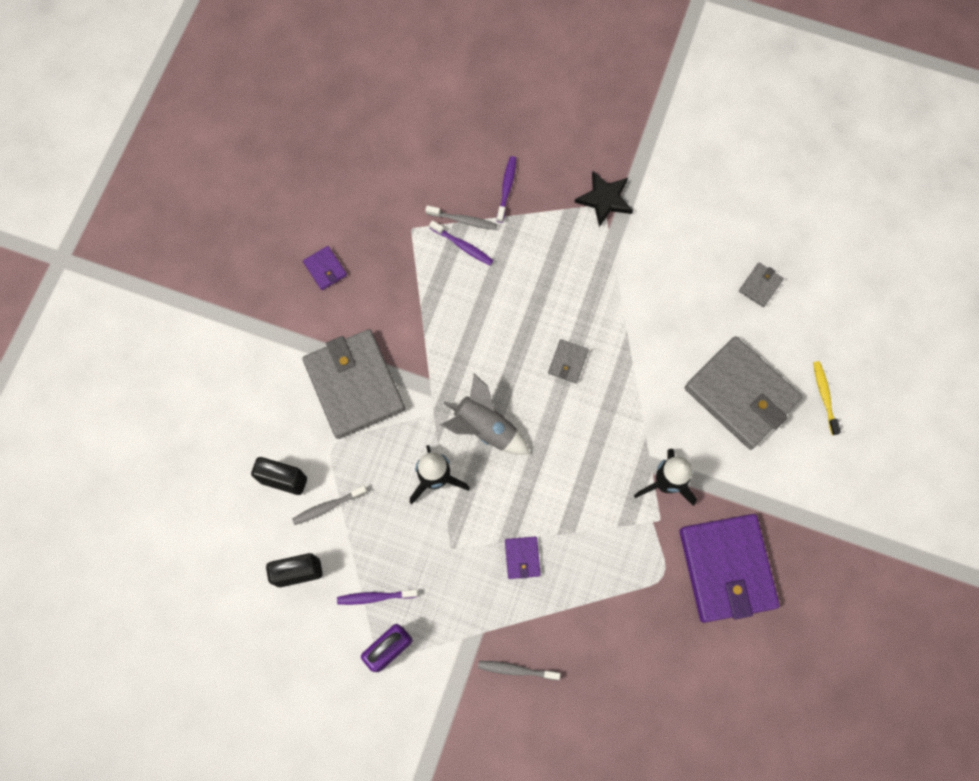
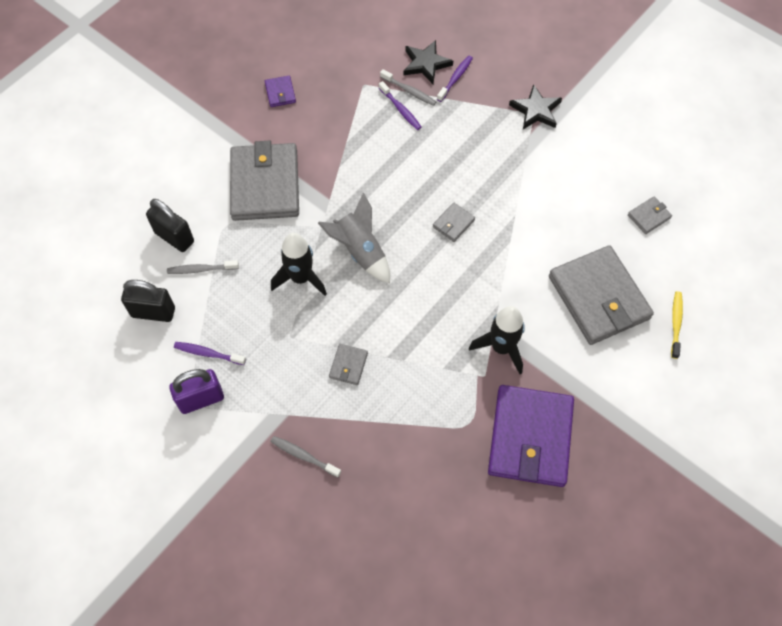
camera: 20 degrees right, 10 degrees down
purple wallet [505,537,541,579] -> grey wallet [329,344,368,385]
none -> black star [404,40,453,84]

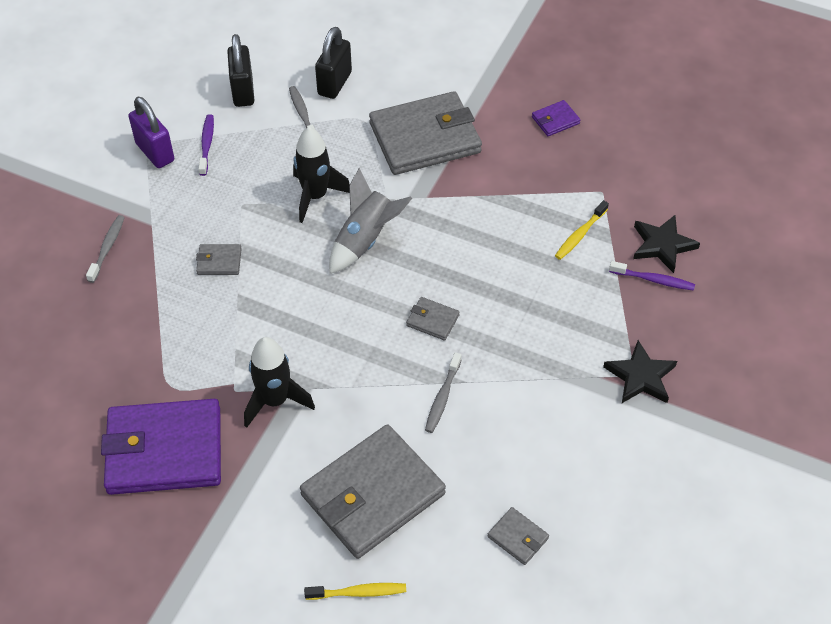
camera: 75 degrees right, 10 degrees down
purple toothbrush [379,81,422,130] -> yellow toothbrush [555,200,609,260]
grey toothbrush [380,69,436,106] -> grey toothbrush moved to [425,352,462,433]

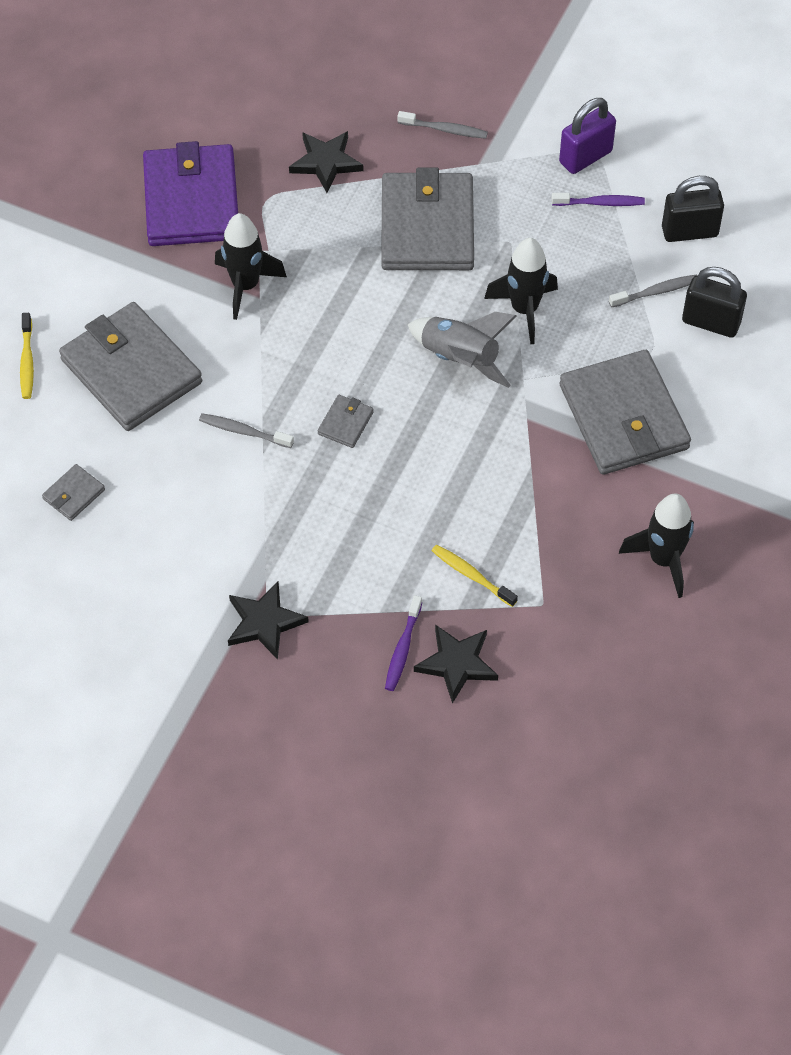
camera: 90 degrees right, 5 degrees up
grey wallet [196,244,242,275] -> grey wallet [381,167,474,270], size x2.41
purple wallet [532,100,580,136] -> black rocket [619,494,694,598]
none -> black star [289,131,363,193]

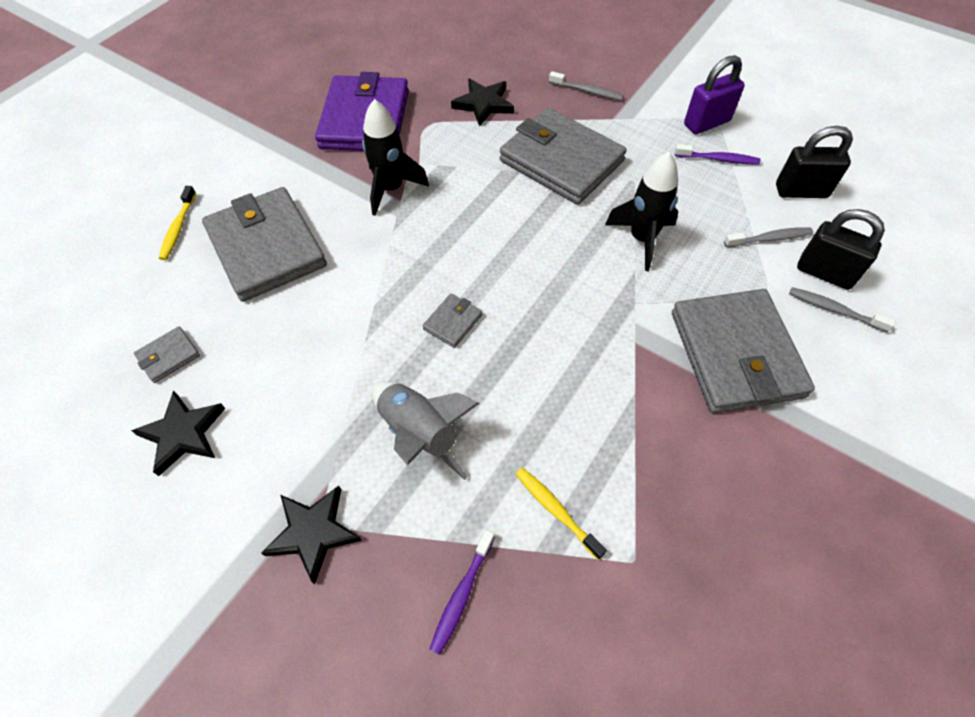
camera: 10 degrees right, 0 degrees up
grey toothbrush [199,413,294,448] -> grey toothbrush moved to [789,287,896,333]
grey wallet [381,167,474,270] -> grey wallet turned 60 degrees counterclockwise [500,108,627,205]
grey rocket [407,312,516,388] -> grey rocket moved to [372,381,480,480]
black star [414,624,498,704] -> black star moved to [131,390,225,476]
black rocket [619,494,694,598] -> none

